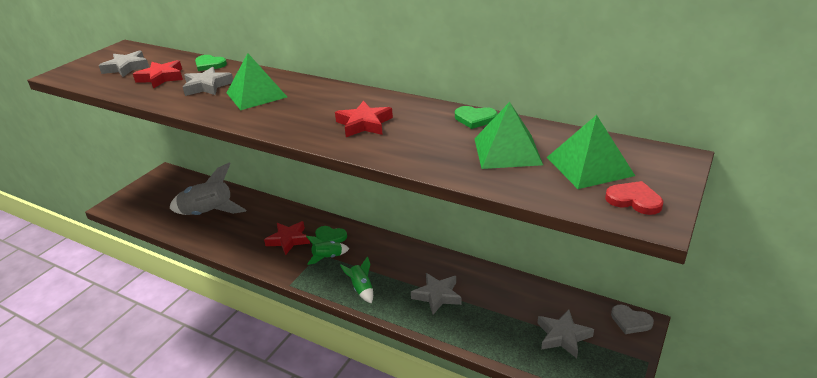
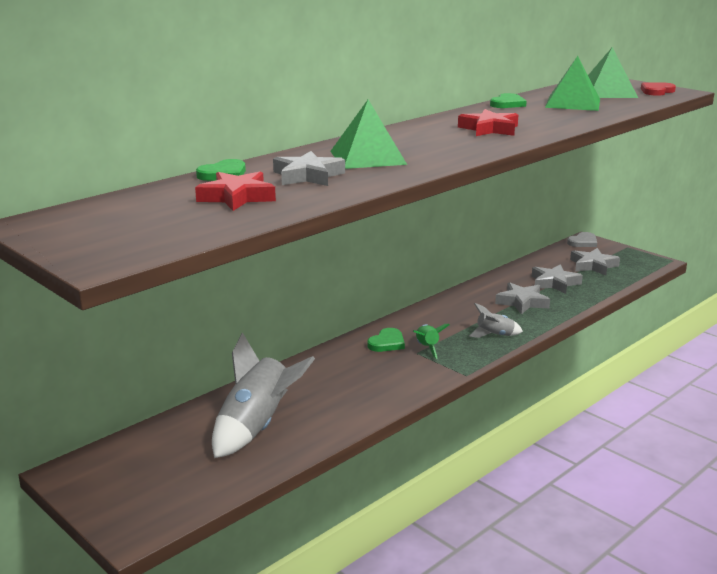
camera: 75 degrees left, 10 degrees down
grey star [99,50,149,77] -> grey star moved to [532,264,583,294]
red star [264,221,310,255] -> none
green rocket [340,256,373,304] -> grey rocket [469,303,523,338]

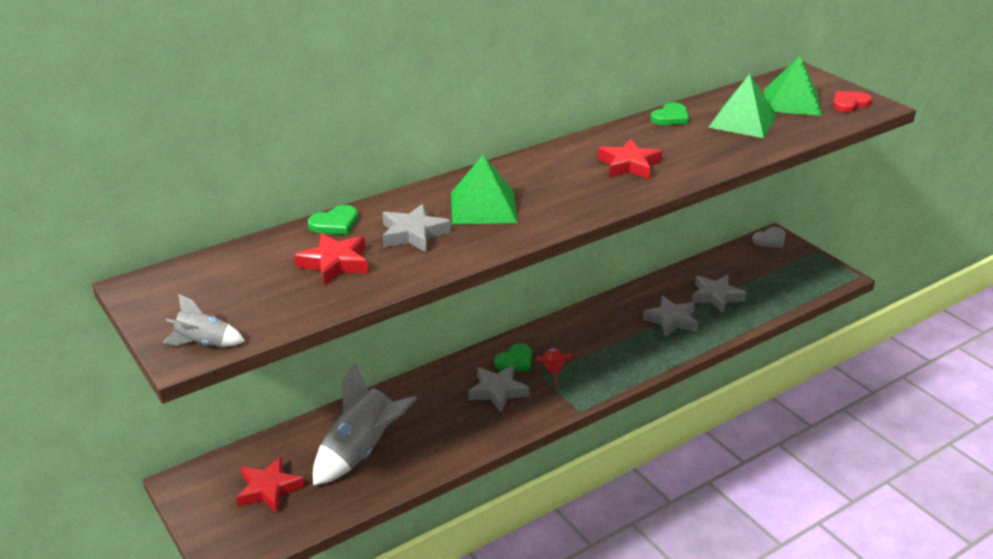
camera: 10 degrees right, 10 degrees up
green rocket [413,324,449,359] -> red rocket [535,348,573,388]
grey rocket [469,303,523,338] -> grey rocket moved to [162,294,245,347]
grey star [570,248,620,275] -> grey star moved to [468,365,529,412]
none -> red star [236,456,305,514]

